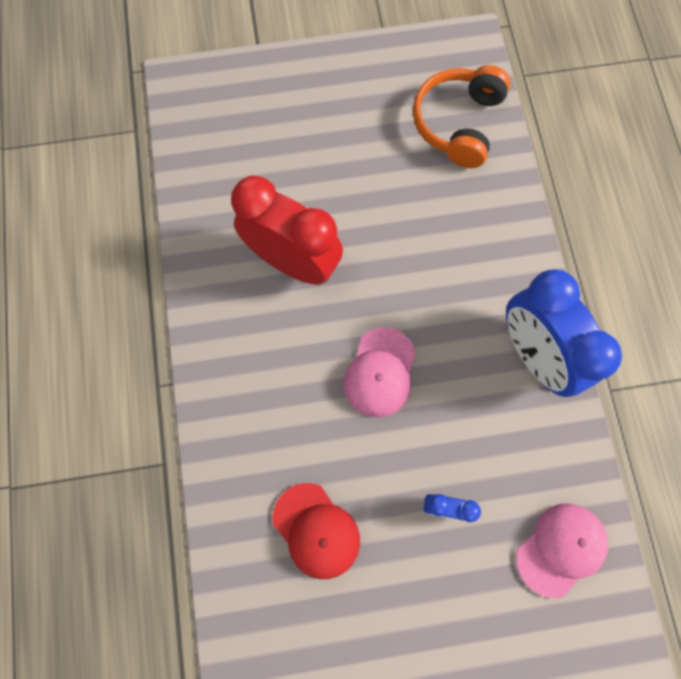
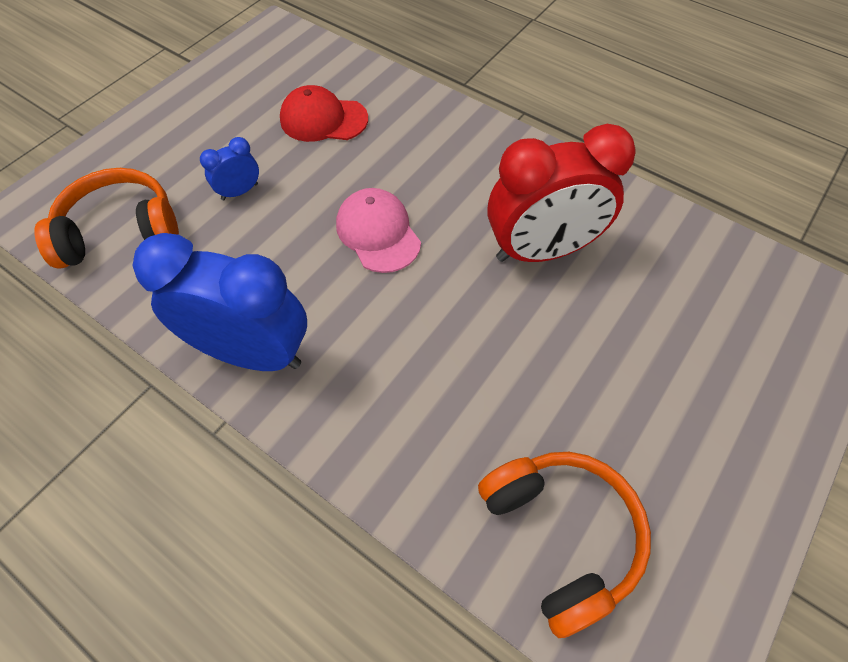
camera: 135 degrees right, 15 degrees down
pink cap [516,503,608,598] -> orange headphones [34,168,179,268]

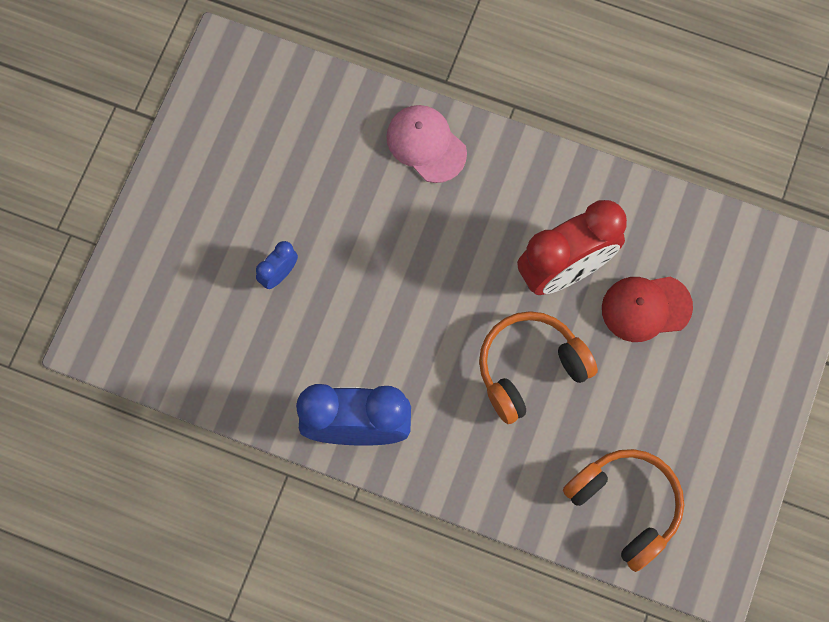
camera: 15 degrees left, 15 degrees up
orange headphones [34,168,179,268] -> orange headphones moved to [479,311,598,424]
red cap [280,85,368,142] -> red cap moved to [602,276,693,342]
pink cap [336,188,421,273] -> pink cap moved to [386,105,467,183]

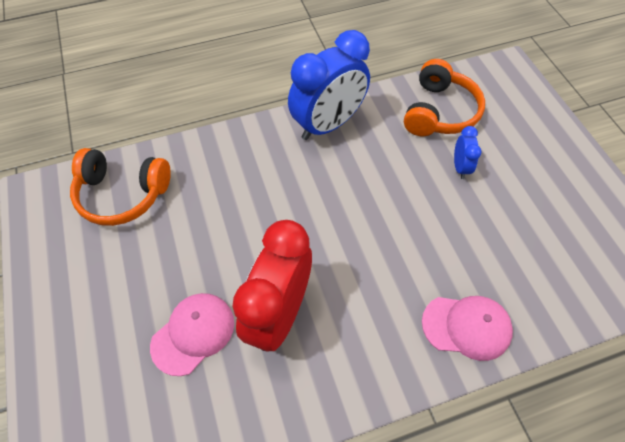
camera: 140 degrees right, 15 degrees down
orange headphones [479,311,598,424] -> orange headphones moved to [404,59,485,136]
red cap [602,276,693,342] -> pink cap [150,293,234,376]

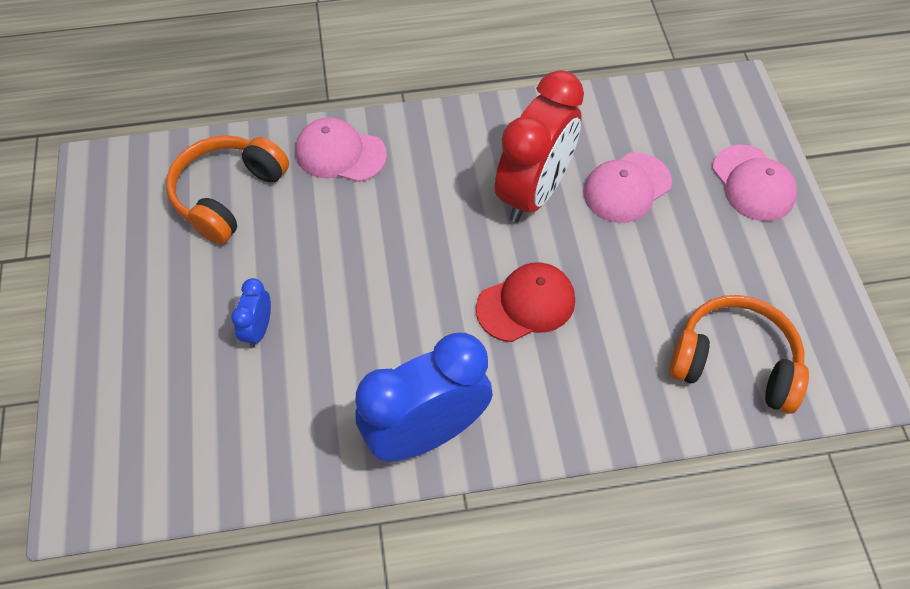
camera: 170 degrees left, 0 degrees up
orange headphones [404,59,485,136] -> orange headphones moved to [166,135,289,244]
none -> red cap [476,262,575,342]
none -> pink cap [712,145,797,221]

